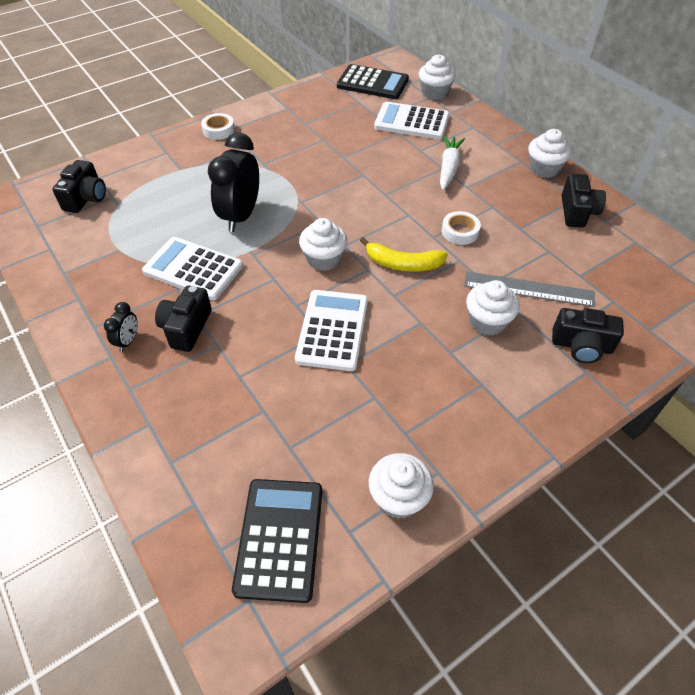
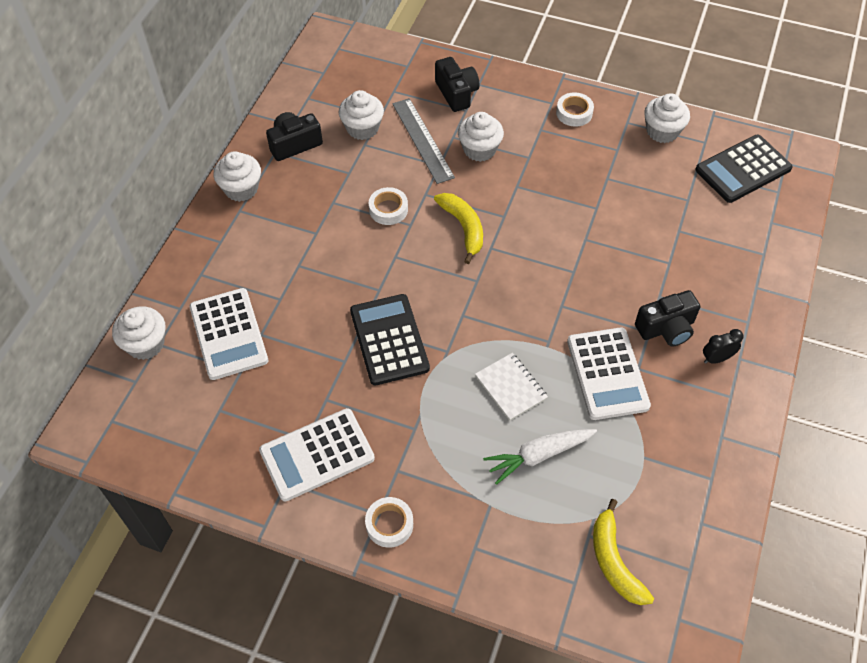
camera: 125 degrees left, 5 degrees up
black camera [52,160,106,213] -> yellow banana [593,499,654,605]
black clock [208,132,259,232] -> white notebook [475,353,548,421]
white calculator [295,290,368,371] -> white calculator moved to [259,408,375,501]
white cupcake [299,218,347,271] -> white cupcake moved to [339,90,384,140]
black calculator [337,64,409,99] -> black calculator moved to [350,294,430,385]
white carrot [440,135,465,190] -> white carrot moved to [483,429,597,485]
none -> white tape [556,92,594,127]

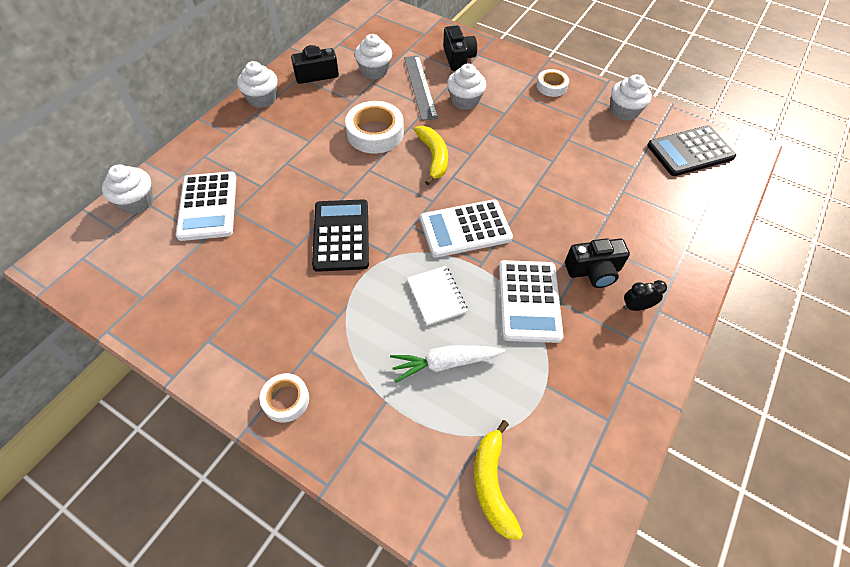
camera: 10 degrees right, 0 degrees up
white calculator [259,408,375,501] -> white calculator moved to [420,199,513,258]
white tape [369,187,408,225] -> white tape [345,101,404,154], size x1.71

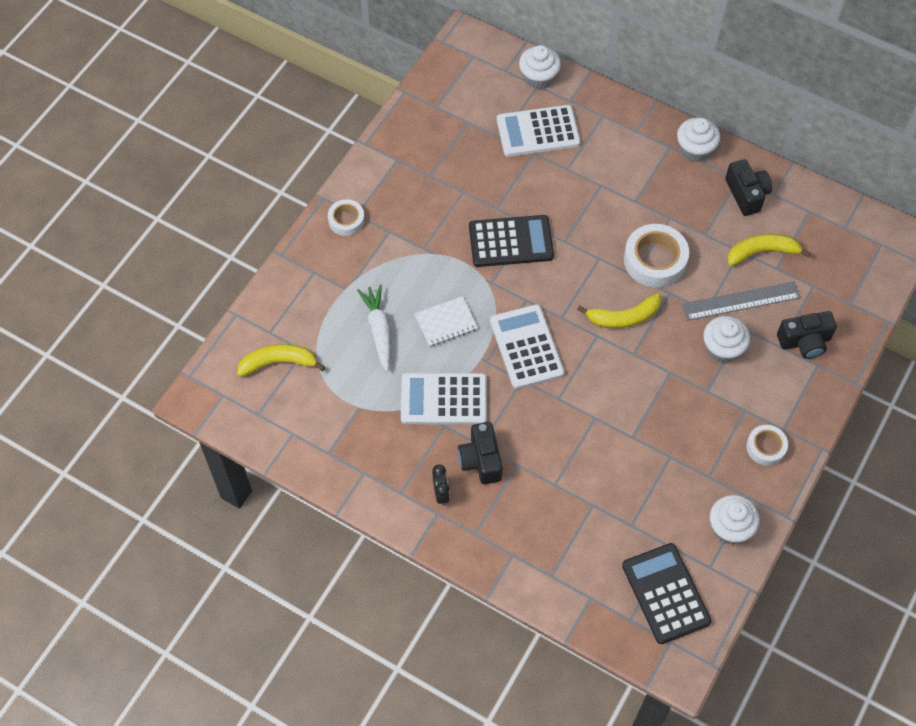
camera: 90 degrees right, 5 degrees up
white cupcake [354,34,392,80] -> yellow banana [728,234,811,266]

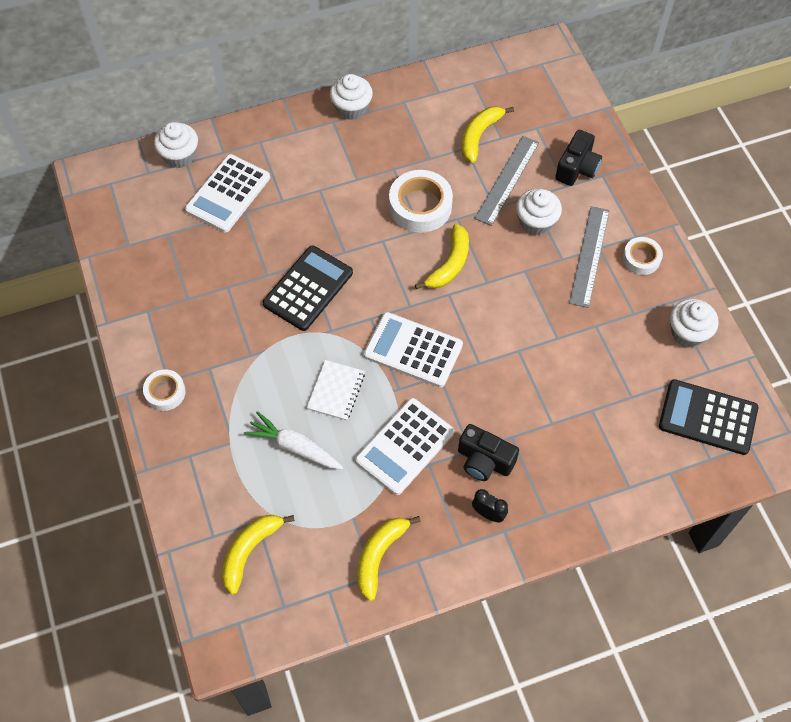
camera: 50 degrees left, 0 degrees up
black camera [725,159,772,216] -> none
none -> yellow banana [357,516,421,601]
none -> grey ruler [569,206,610,308]

